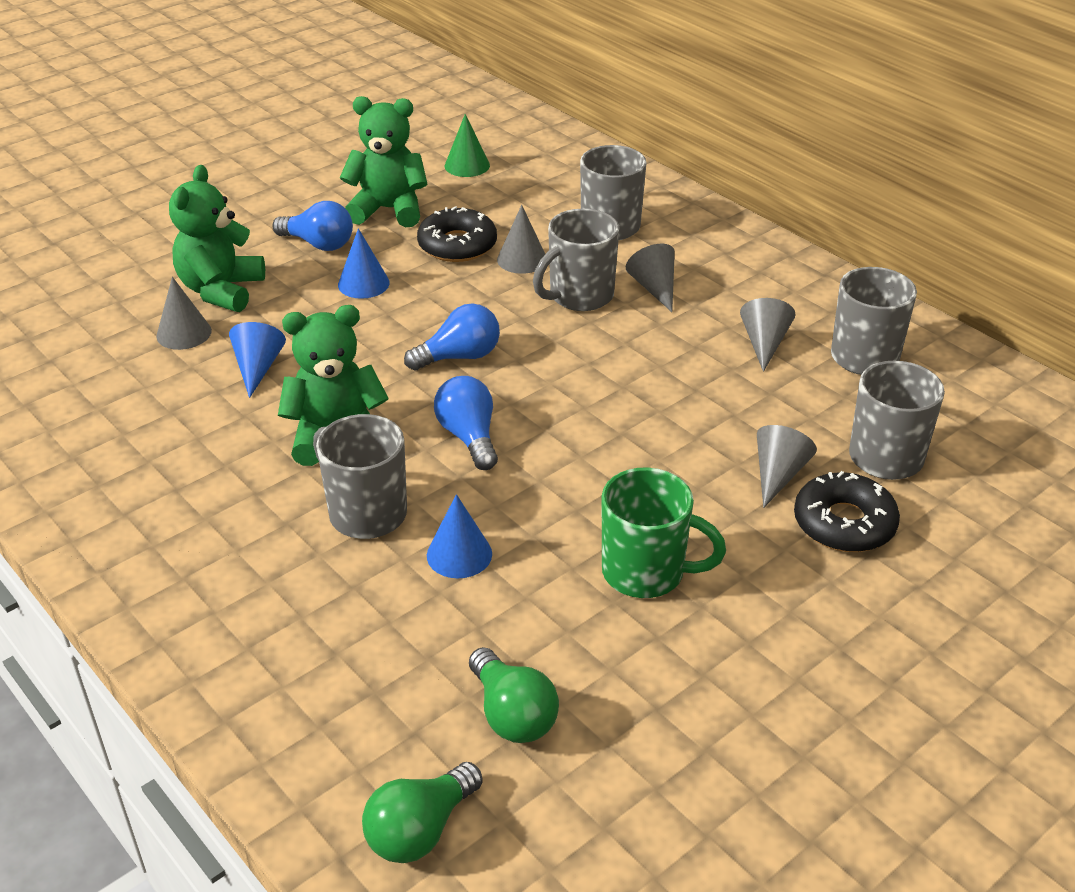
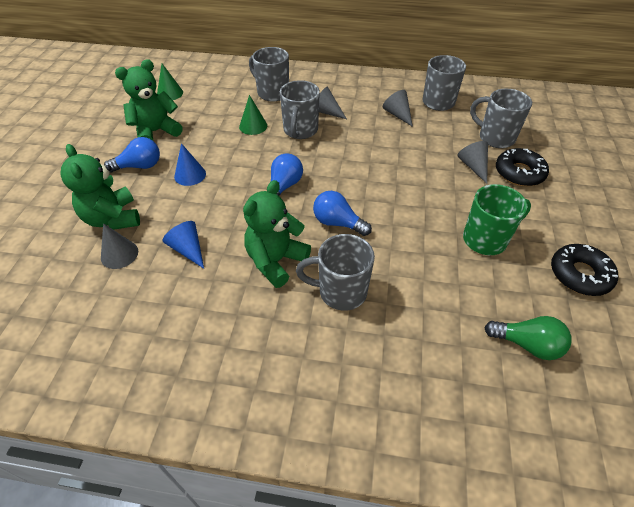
camera: 40 degrees left, 10 degrees up
green light bulb [362,762,482,863] -> none
black donut [417,206,497,262] -> black donut moved to [551,244,618,296]
blue cone [427,494,492,578] -> none
grey cone [497,205,545,274] -> green cone [239,95,267,135]

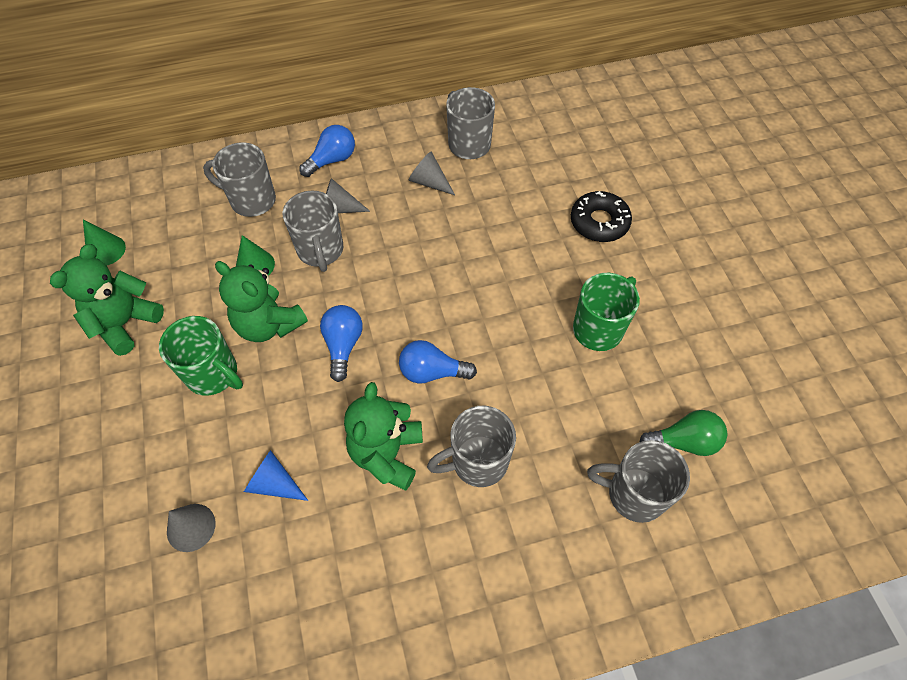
camera: 25 degrees left, 10 degrees up
green teddy bear [60,144,140,230] -> green teddy bear moved to [215,261,308,342]
blue light bulb [104,137,160,173] -> blue light bulb moved to [299,125,355,177]
blue cone [174,143,206,186] -> green mug [159,316,243,396]
grey cone [457,141,488,183] -> none
grey mug [470,89,532,148] -> grey mug moved to [587,440,690,523]
black donut [551,244,618,296] -> none

